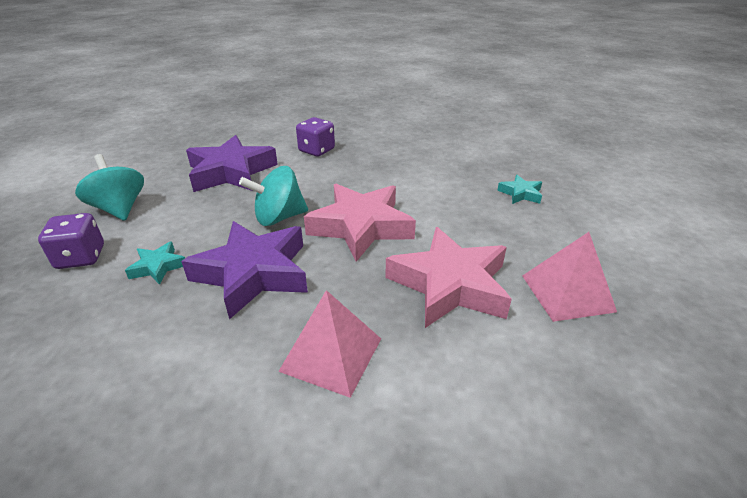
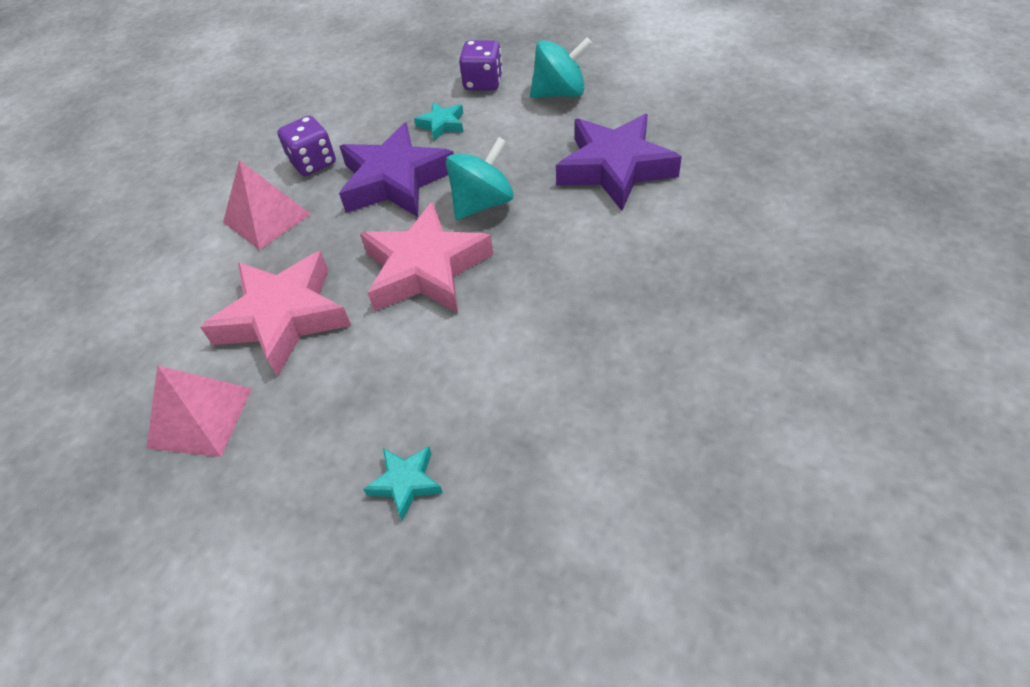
camera: 115 degrees right, 15 degrees up
turquoise spinning top [239,166,308,226] -> turquoise spinning top turned 45 degrees clockwise [446,137,514,220]
purple dice [296,117,335,156] -> purple dice moved to [277,116,336,176]

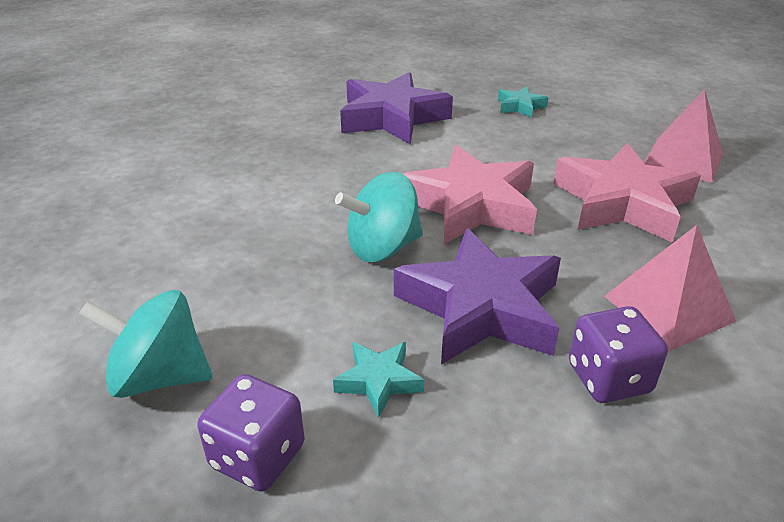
camera: 165 degrees left, 15 degrees down
purple star [556,114,682,211] -> purple star moved to [340,72,453,144]

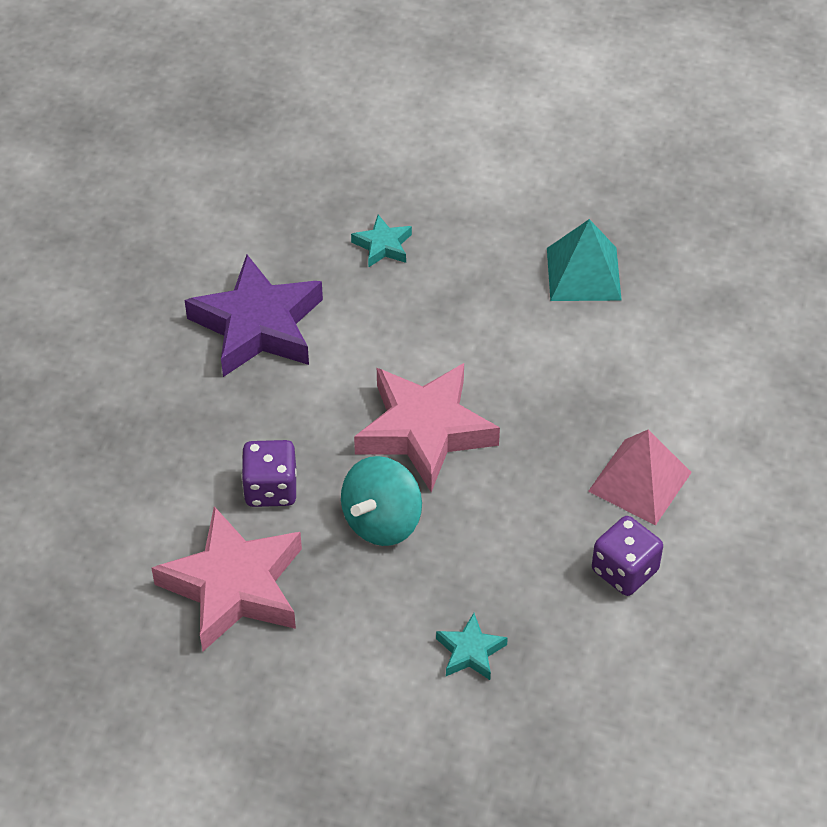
camera: 30 degrees left, 15 degrees up
turquoise spinning top [79,290,212,398] -> none
purple dice [197,374,305,492] -> purple dice moved to [241,440,297,507]
purple star [394,228,561,364] -> none
pink star [554,143,701,243] -> pink star moved to [151,506,302,652]
pink pyramid [644,89,723,183] -> turquoise pyramid [547,219,622,301]

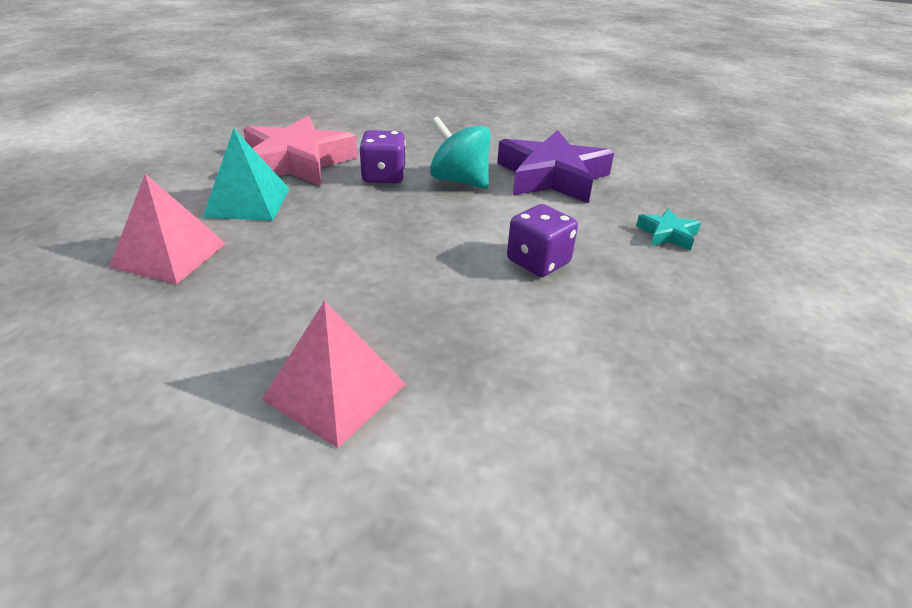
camera: 90 degrees right, 15 degrees down
turquoise spinning top [341,456,422,546] -> turquoise spinning top moved to [430,116,491,189]
pink star [354,363,500,492] -> none
turquoise star [436,613,508,680] -> pink pyramid [109,174,226,284]
turquoise pyramid [547,219,622,301] -> turquoise pyramid moved to [203,129,290,221]
purple dice [592,516,663,596] -> purple dice moved to [507,204,578,277]

